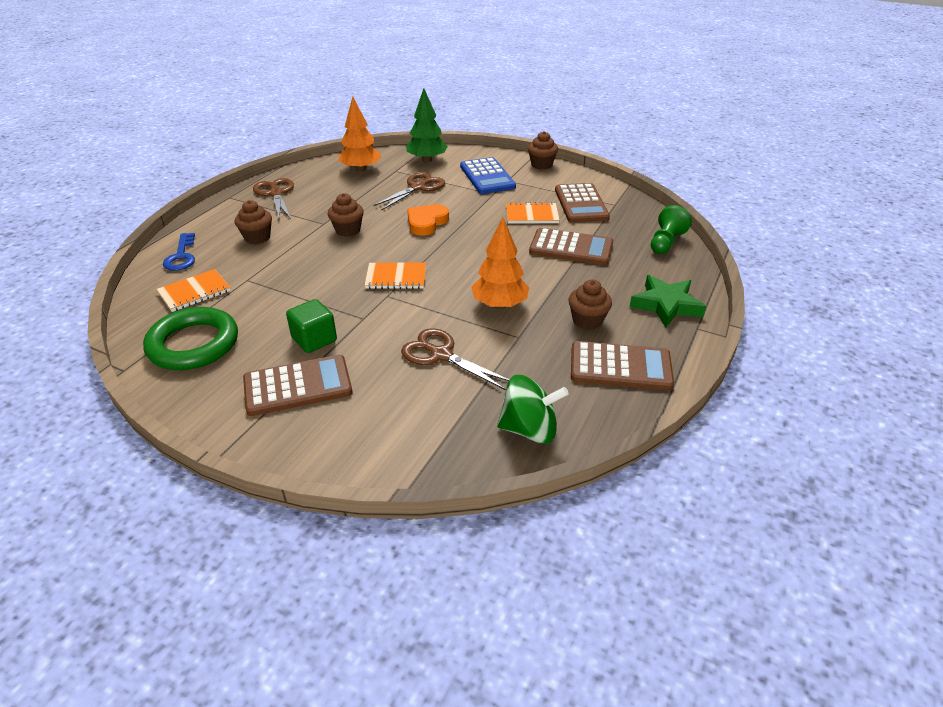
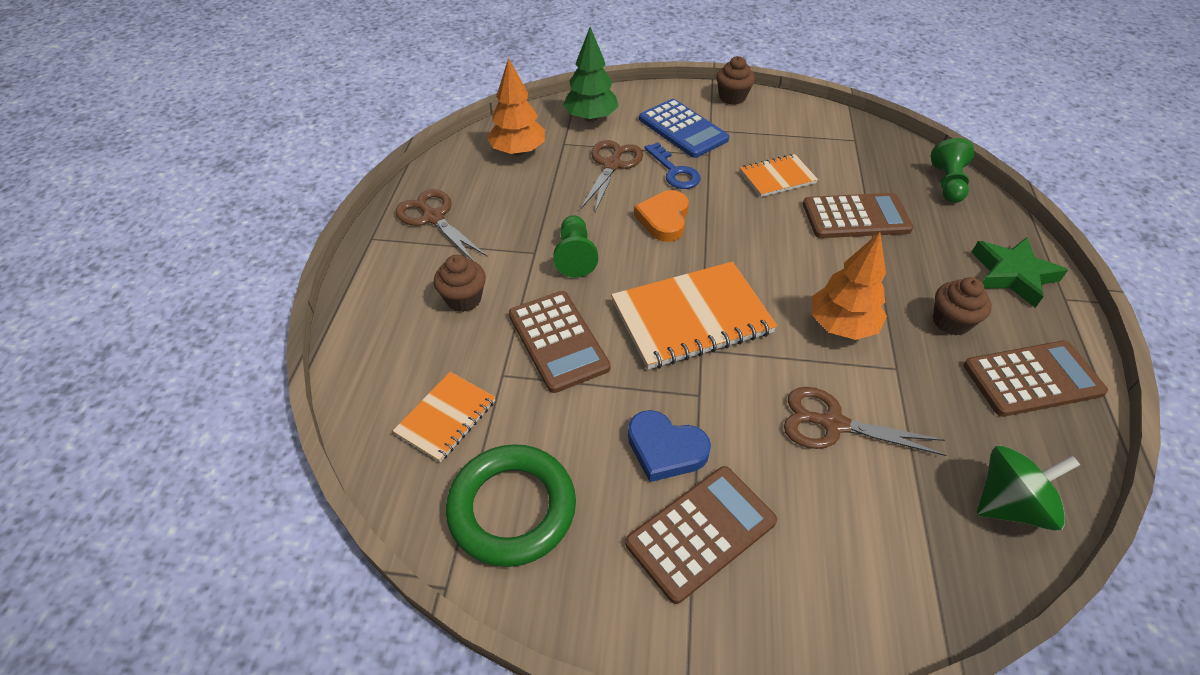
camera: 20 degrees left, 10 degrees up
blue key [163,233,195,271] -> blue key moved to [644,142,700,189]
green cube [286,299,337,353] -> blue heart [628,410,711,482]
brown cupcake [328,193,364,237] -> green pawn [553,215,598,278]
orange notebook [364,263,426,289] -> orange notebook [611,262,777,370], size x1.78
brown calculator [555,183,610,223] -> brown calculator moved to [509,291,611,393]

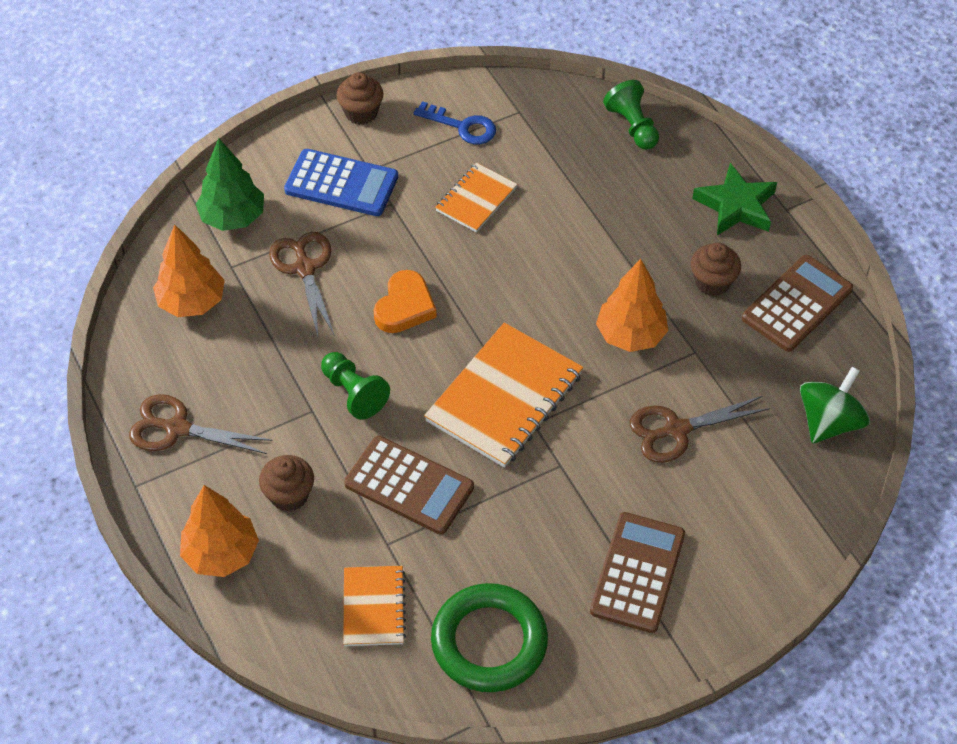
camera: 35 degrees left, 5 degrees up
blue heart [628,410,711,482] -> none
orange heart [634,190,689,242] -> orange heart turned 135 degrees counterclockwise [374,270,437,333]
blue key [644,142,700,189] -> blue key moved to [414,101,496,145]
brown calculator [803,193,914,238] -> none
none -> orange tree [180,485,259,577]

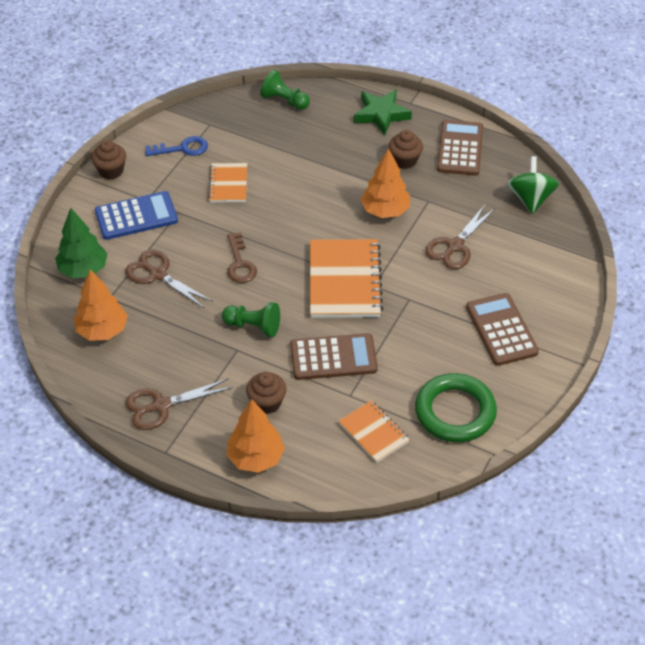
camera: 35 degrees left, 5 degrees down
orange heart [374,270,437,333] -> brown key [227,232,257,283]

